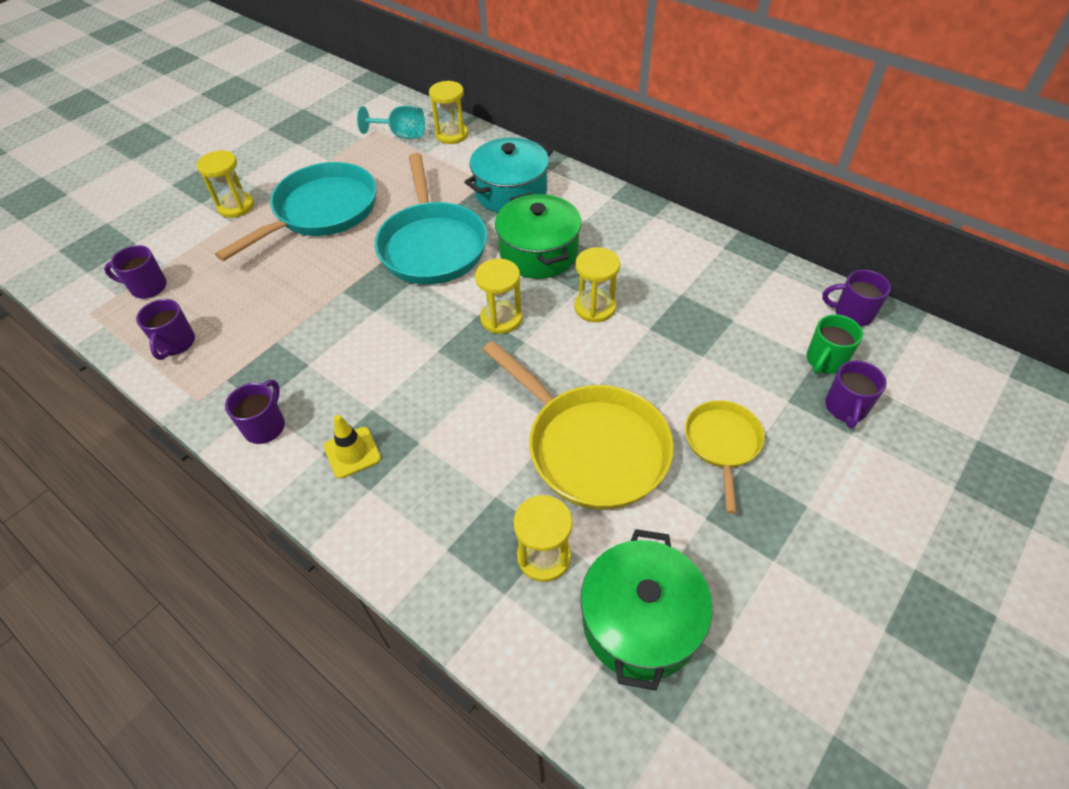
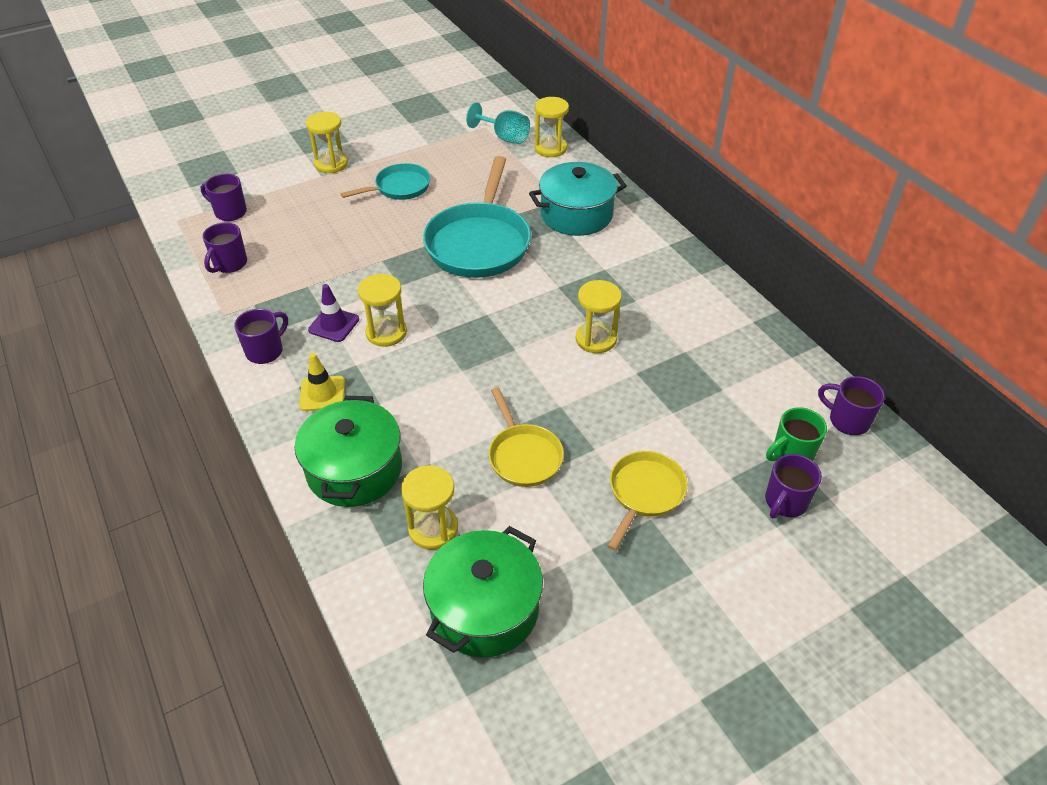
camera: 20 degrees right, 5 degrees down
turquoise pan [215,162,377,261] -> turquoise pan [340,163,431,200], size x0.56
yellow hourglass [475,258,522,334] -> yellow hourglass moved to [358,274,407,347]
yellow pan [483,341,674,510] -> yellow pan [489,387,564,487], size x0.56
green pot [495,193,582,279] -> green pot moved to [295,396,402,507]
none -> purple traffic cone [308,284,359,342]

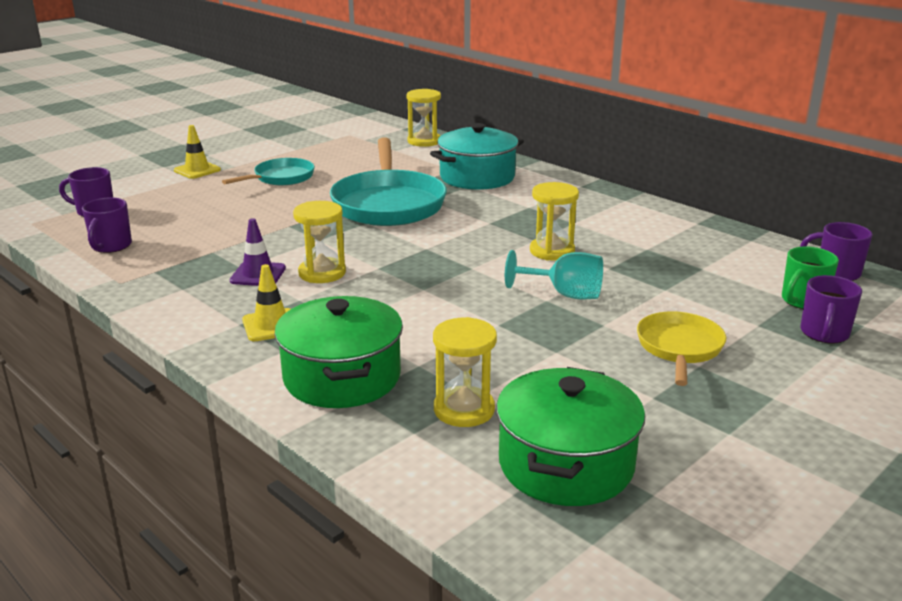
camera: 15 degrees left, 20 degrees down
purple mug [234,309,288,364] -> none
yellow hourglass [306,112,348,173] -> yellow traffic cone [174,125,221,179]
turquoise goblet [466,102,530,144] -> turquoise goblet moved to [505,250,603,299]
yellow pan [489,387,564,487] -> none

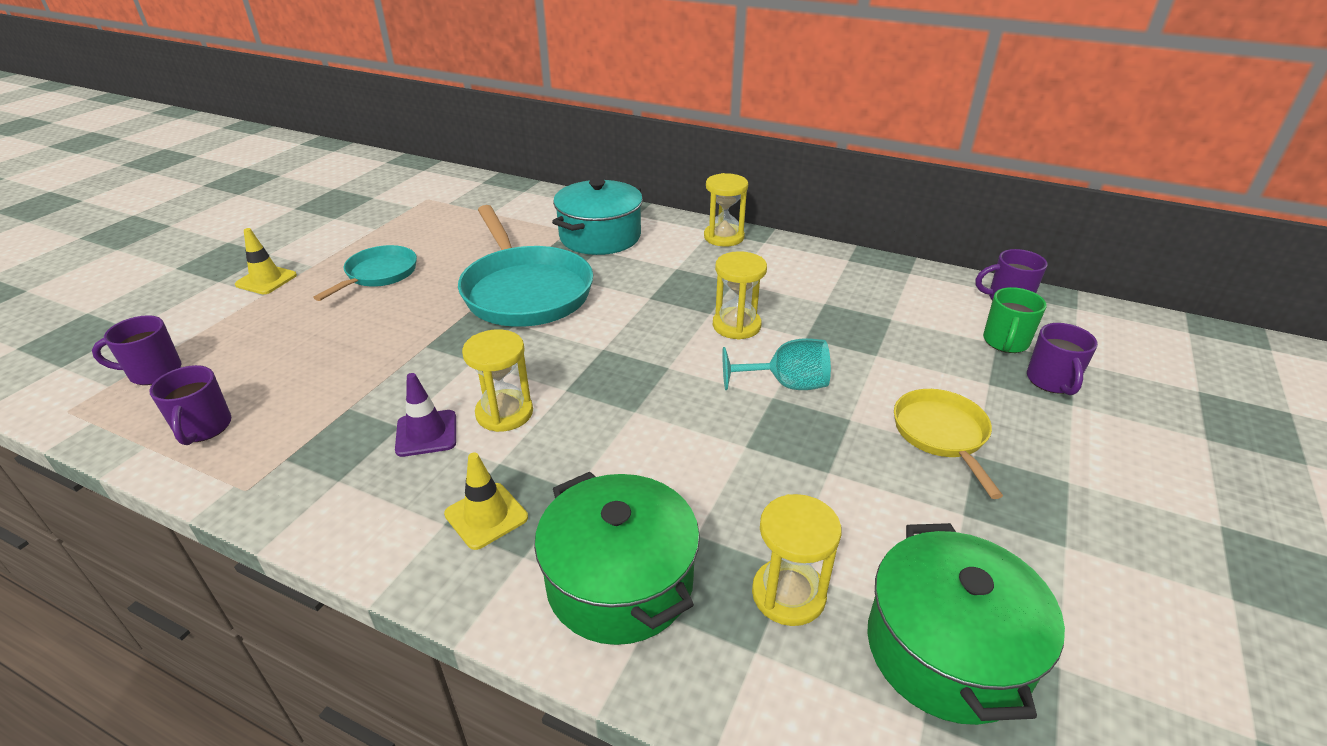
camera: 20 degrees left, 10 degrees up
yellow hourglass [406,89,441,147] -> yellow hourglass moved to [704,173,748,247]

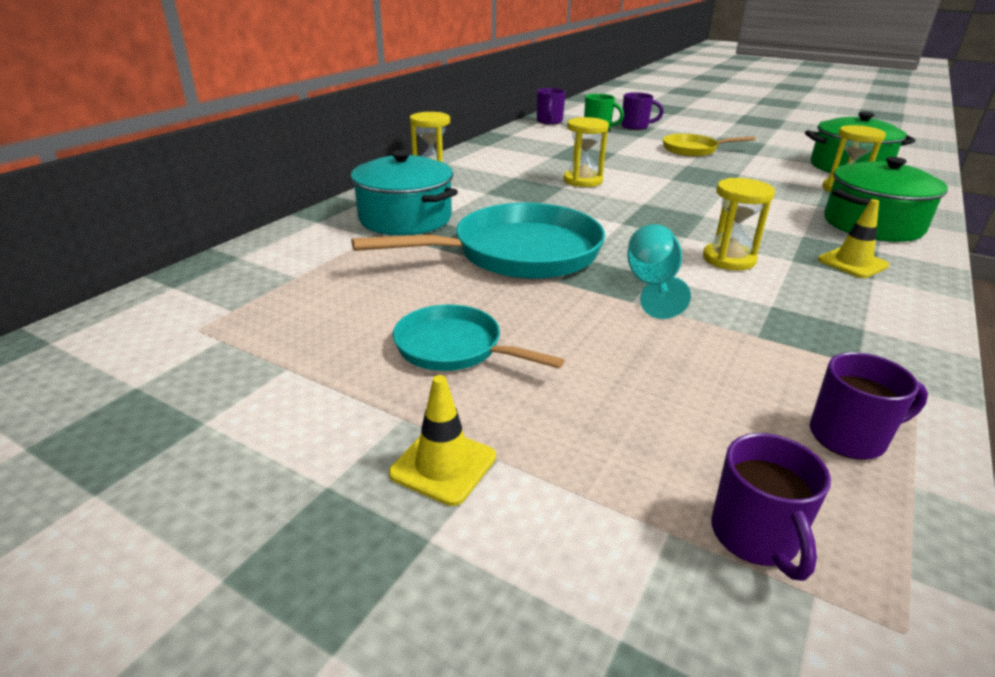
camera: 85 degrees left, 5 degrees down
purple traffic cone [395,373,456,457] -> none
turquoise goblet [722,338,831,390] -> turquoise goblet moved to [627,224,691,319]

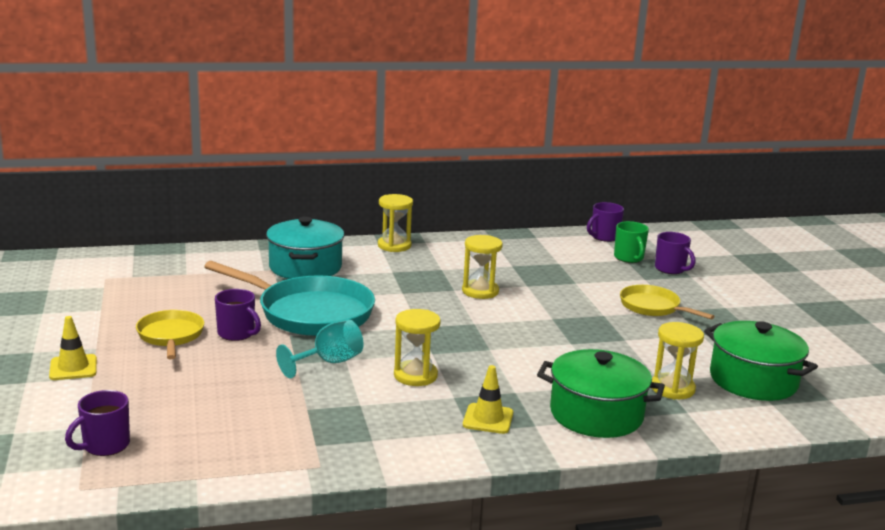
camera: 45 degrees right, 10 degrees down
turquoise pan [393,304,564,371] -> yellow pan [136,310,204,359]
purple mug [810,352,928,460] -> purple mug moved to [215,289,261,341]

